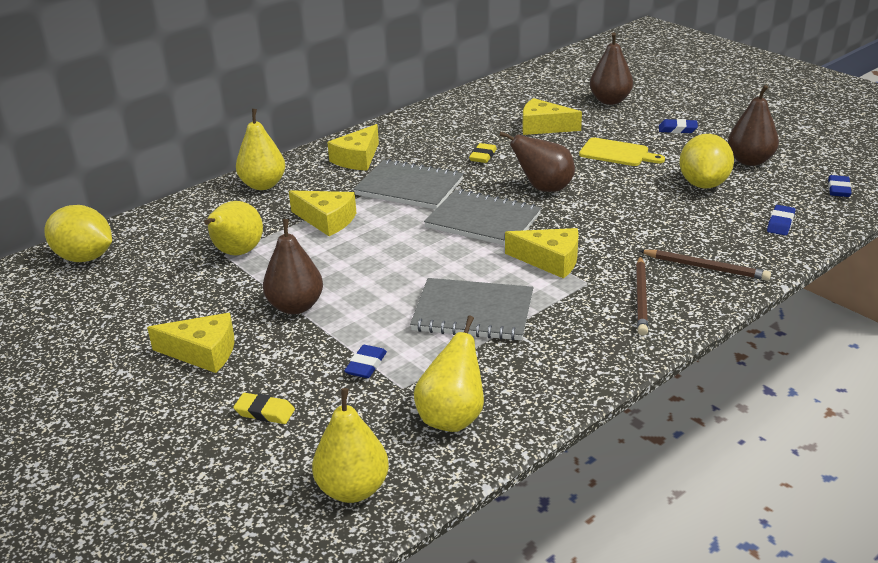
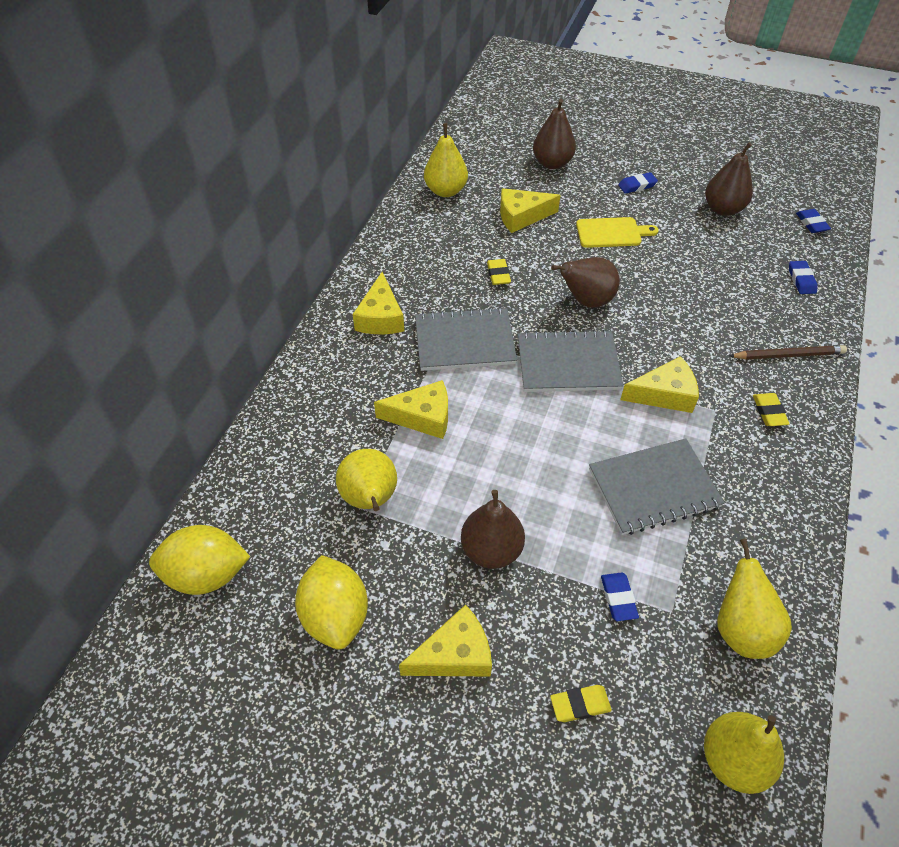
camera: 30 degrees left, 20 degrees up
yellow pear [236,109,285,190] -> yellow pear moved to [424,123,468,197]
brown pencil [636,256,648,336] -> yellow eraser [753,393,790,426]
yellow lemon [679,134,734,189] -> yellow lemon moved to [295,555,368,649]

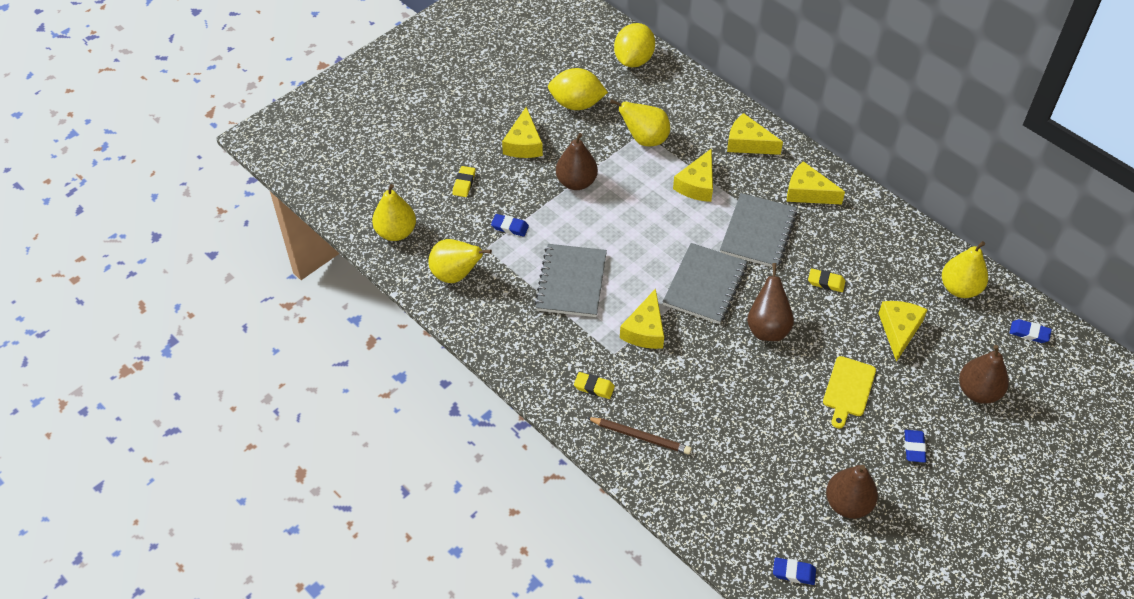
camera: 115 degrees right, 0 degrees up
brown pencil [729,345,847,360] -> brown pencil turned 90 degrees counterclockwise [586,417,692,455]
blue eraser [789,261,818,294] -> blue eraser moved to [1010,319,1052,343]
none -> yellow cheese [727,113,783,155]

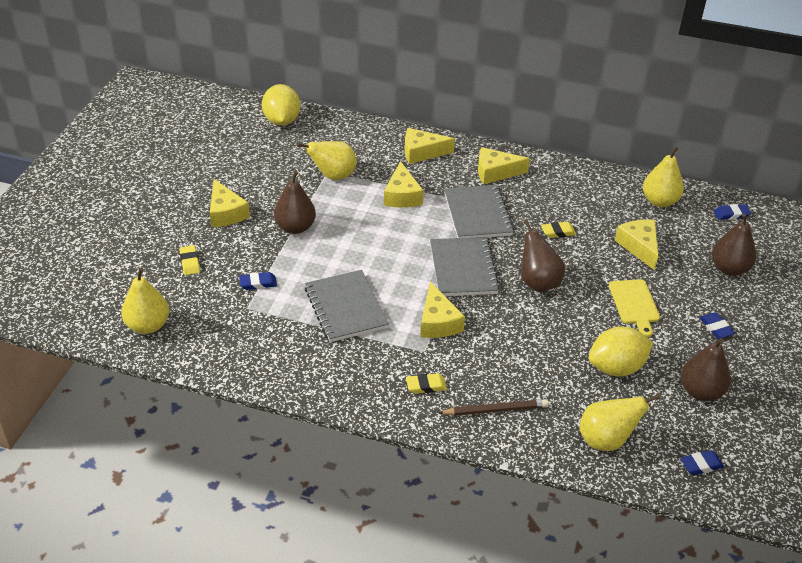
camera: 30 degrees left, 10 degrees down
yellow pear [428,239,492,283] -> yellow pear moved to [579,394,661,451]
yellow lemon [548,68,608,110] -> yellow lemon moved to [589,326,653,377]

